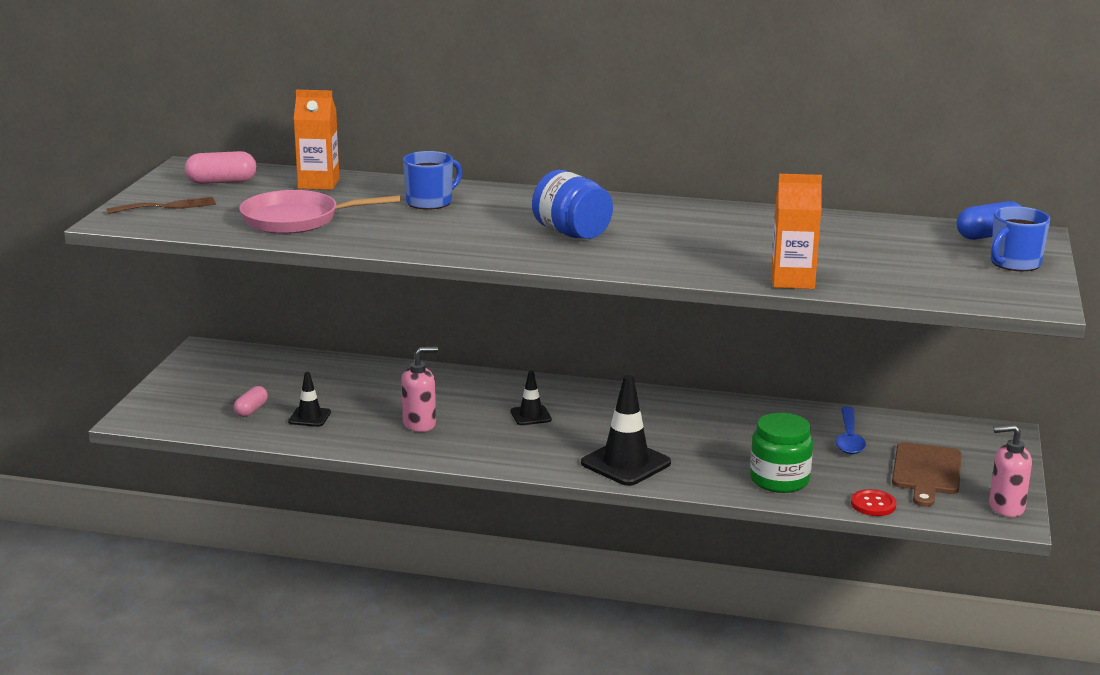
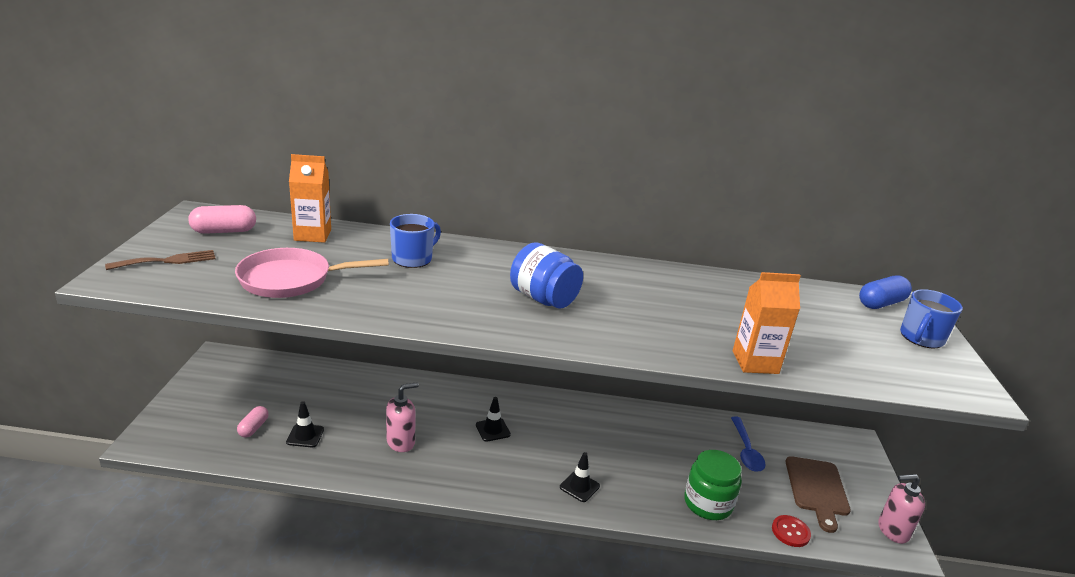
camera: 10 degrees left, 5 degrees up
black traffic cone [581,375,671,486] -> black traffic cone [560,452,600,502], size x0.54

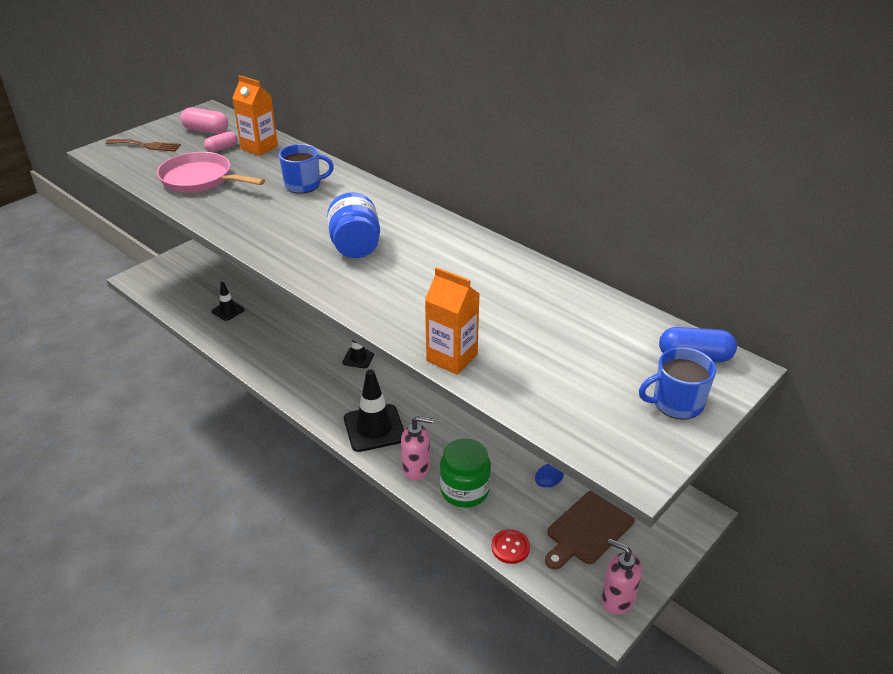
camera: 40 degrees right, 10 degrees up
pink capsule [237,406,269,437] -> pink capsule moved to [204,131,238,152]
pink soap dispenser [386,382,419,452] -> pink soap dispenser moved to [401,416,434,480]
black traffic cone [560,452,600,502] -> black traffic cone [344,370,404,452], size x1.84

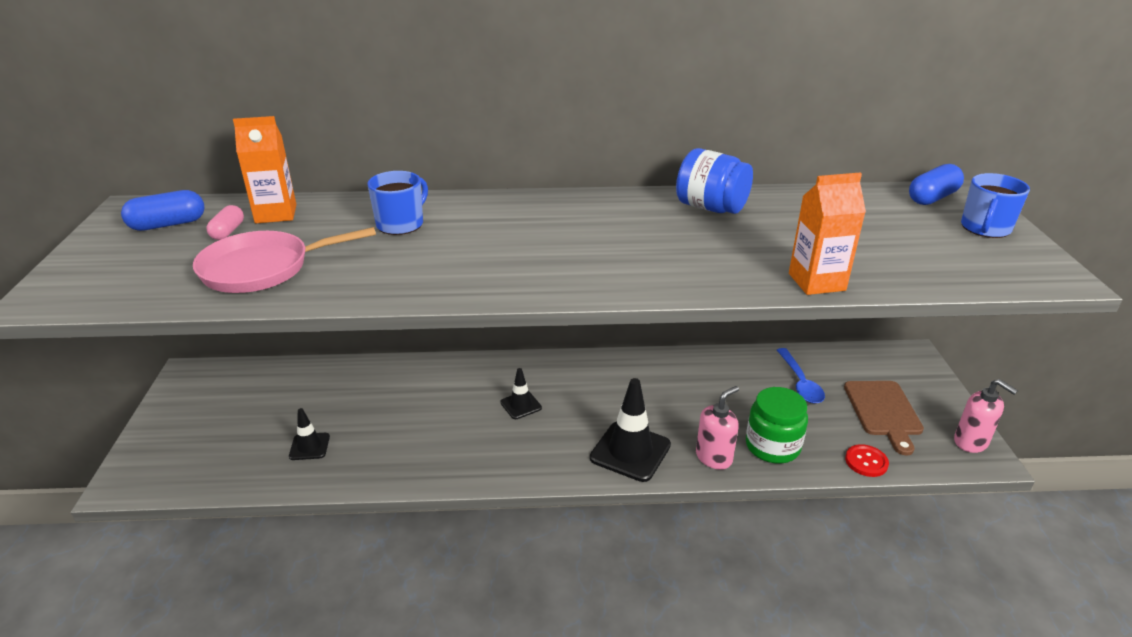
camera: 45 degrees left, 5 degrees down
brown fork [106,139,181,152] -> none
pink capsule [180,107,228,134] -> blue capsule [121,190,205,231]
blue jar [327,192,380,258] -> blue jar moved to [676,148,753,214]
pink soap dispenser [601,539,642,615] -> pink soap dispenser turned 120 degrees counterclockwise [954,379,1018,453]

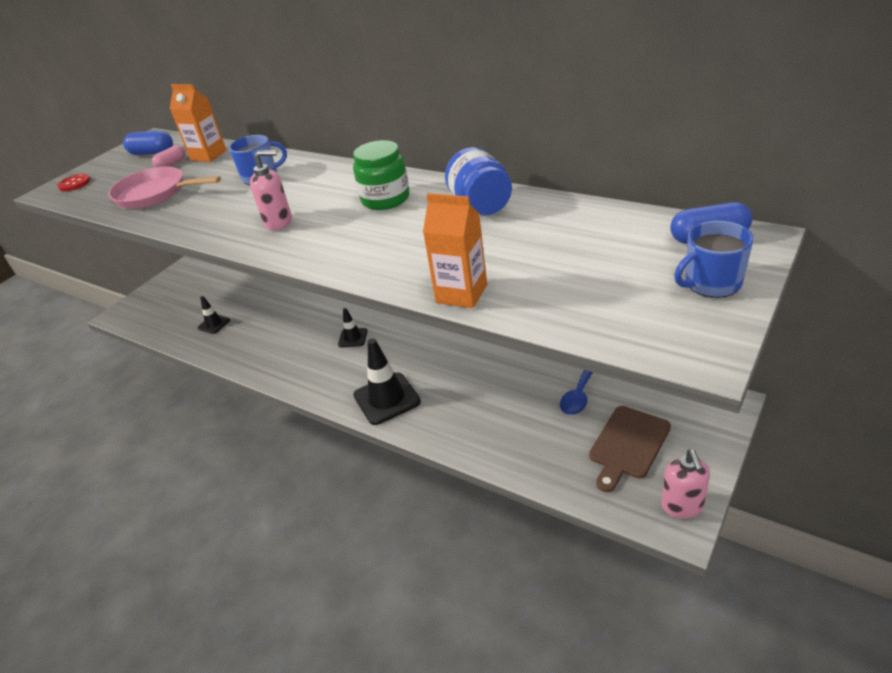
camera: 40 degrees right, 5 degrees up
pink soap dispenser [696,386,739,470] -> pink soap dispenser moved to [250,150,292,230]
green jar [746,387,808,464] -> green jar moved to [353,140,410,210]
red button [845,444,889,477] -> red button moved to [57,174,90,191]

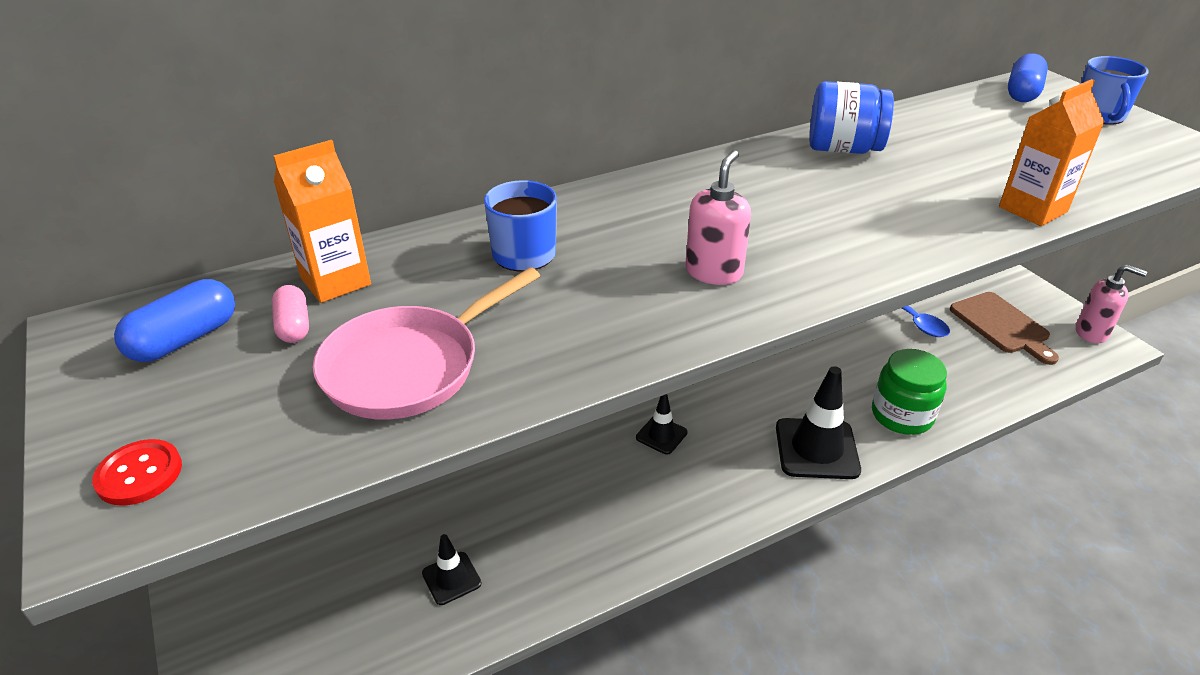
camera: 65 degrees left, 0 degrees up
green jar [353,140,410,210] -> green jar moved to [872,349,947,435]

